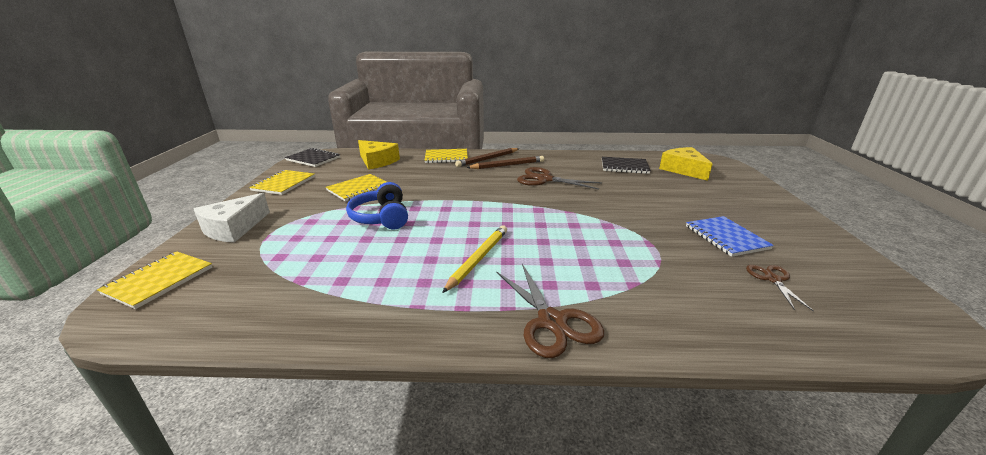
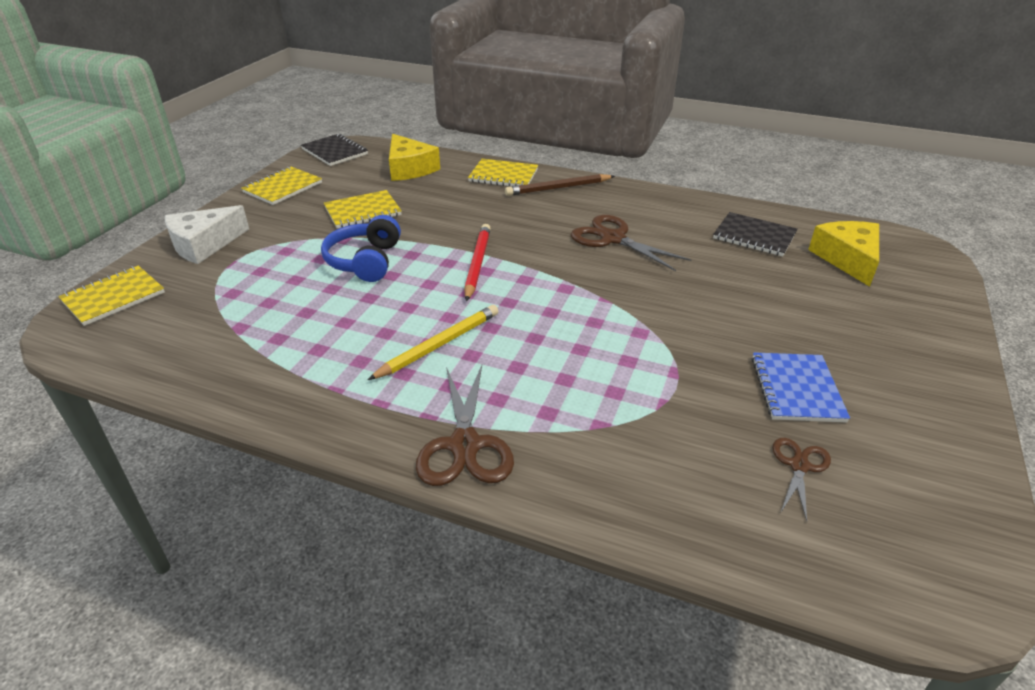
camera: 20 degrees right, 10 degrees up
brown pencil [466,156,544,169] -> none
none -> red pencil [464,224,491,302]

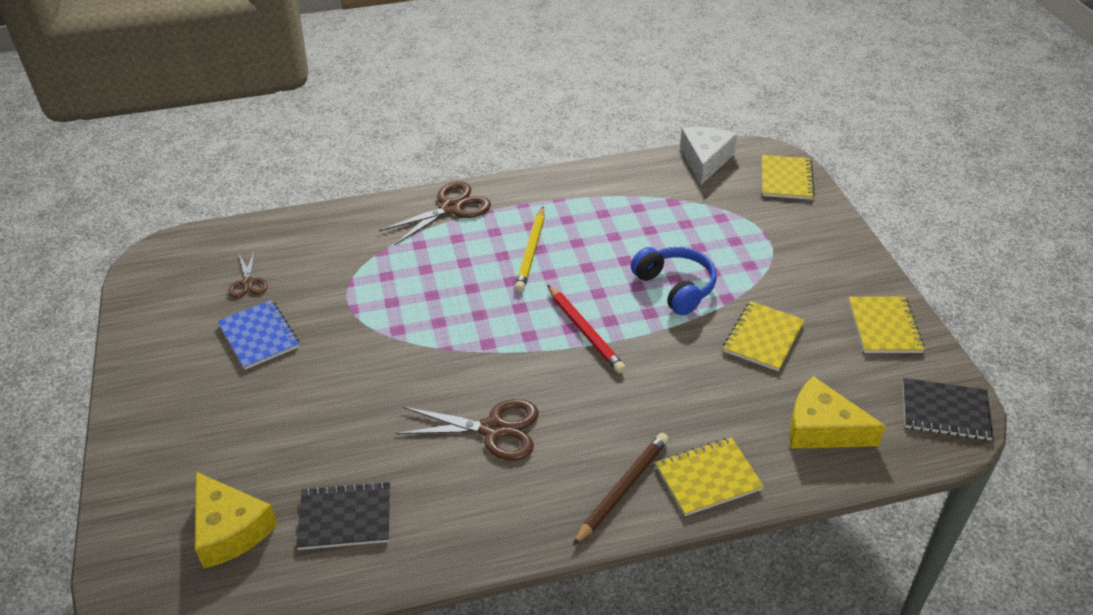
camera: 145 degrees right, 5 degrees up
white cheese [165,205,249,264] -> white cheese moved to [680,127,737,185]
brown scissors [416,365,514,486] -> brown scissors turned 90 degrees clockwise [380,181,491,245]

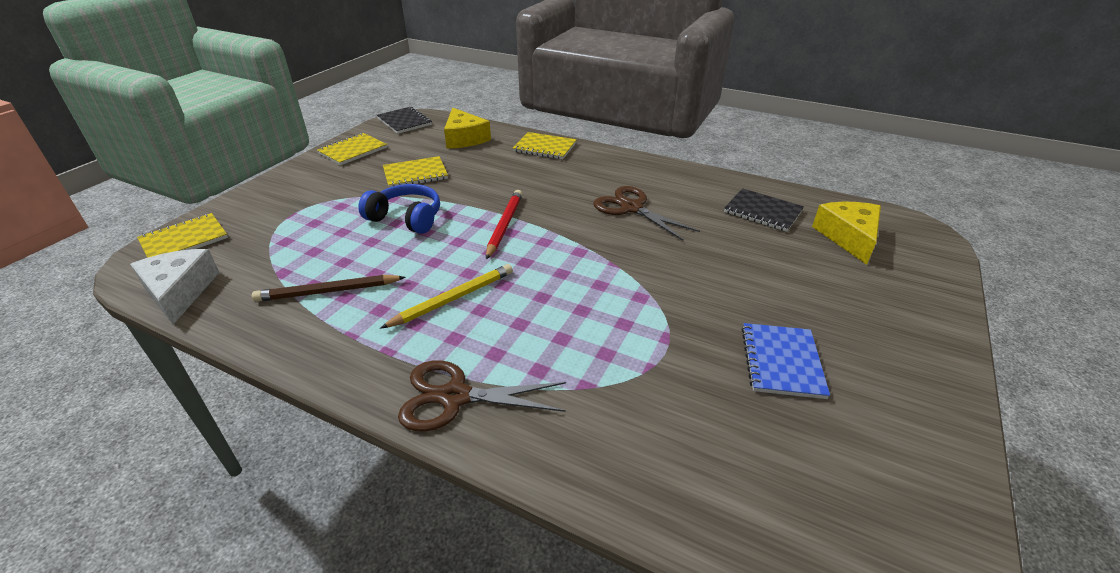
camera: 140 degrees left, 5 degrees down
brown scissors [229,250,268,298] -> none
brown pencil [573,433,669,546] -> brown pencil moved to [252,275,406,302]
blue headphones [631,247,717,315] -> blue headphones turned 105 degrees clockwise [358,184,440,234]
white cheese [680,127,737,185] -> white cheese turned 105 degrees clockwise [130,249,220,325]

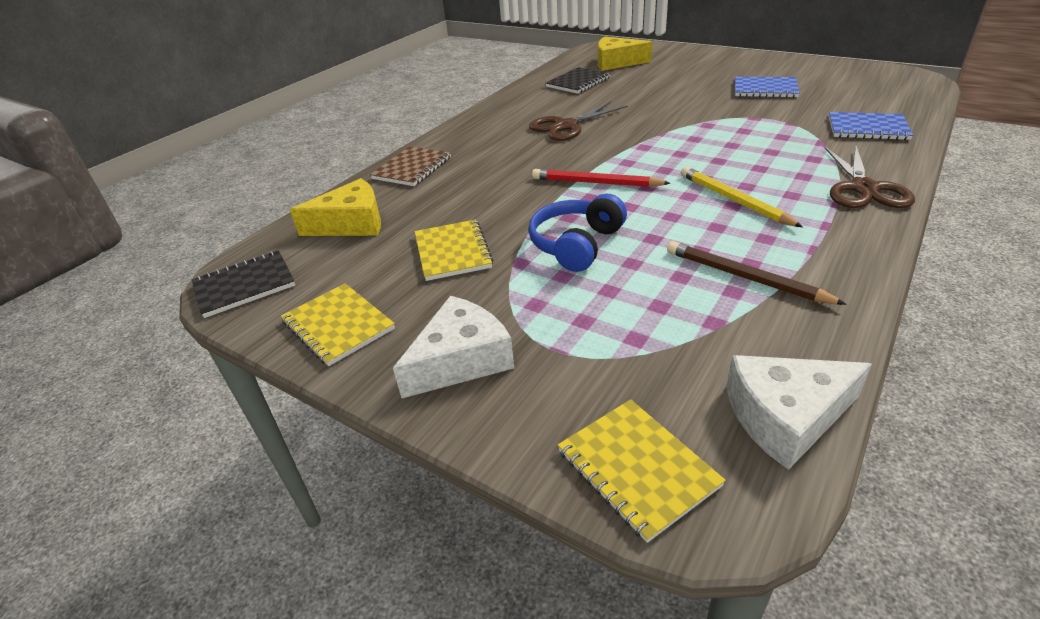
camera: 80 degrees left, 0 degrees up
brown pencil [252,275,406,302] -> brown pencil turned 135 degrees clockwise [667,241,847,305]
yellow notebook [513,132,577,159] -> brown notebook [370,146,451,186]
none -> white cheese [393,296,514,398]
none -> blue notebook [829,112,913,140]

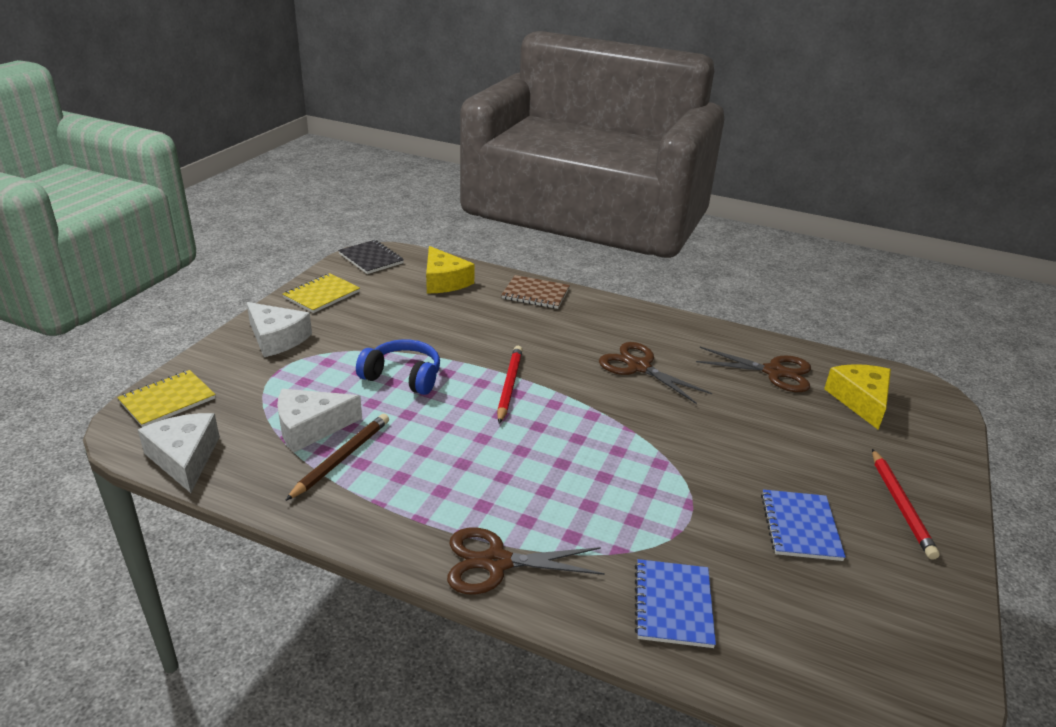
camera: 75 degrees right, 5 degrees down
yellow notebook [415,220,493,281] -> none
black notebook [546,67,611,94] -> brown scissors [696,347,811,392]
yellow pencil [681,167,803,227] -> none
none -> white cheese [277,389,362,453]
none -> red pencil [872,449,940,560]

